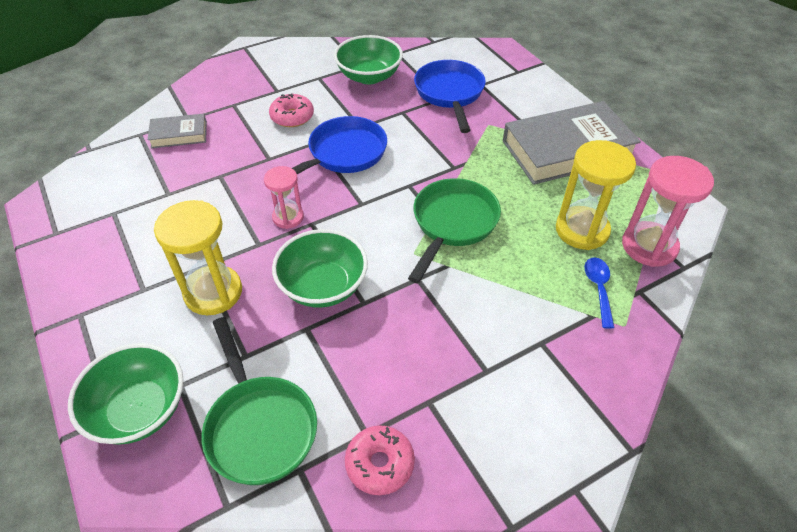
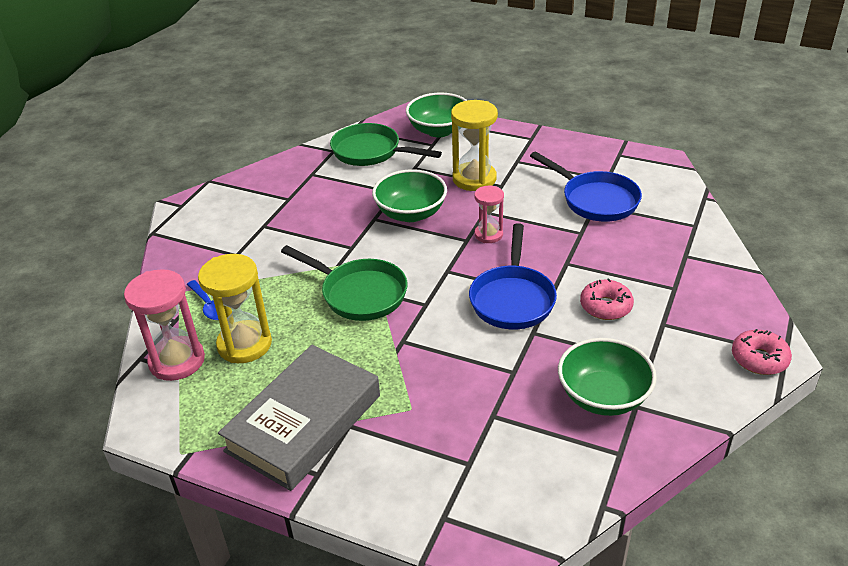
camera: 145 degrees right, 10 degrees down
grey book [148,114,207,149] -> none
pink donut [345,425,415,495] -> pink donut moved to [732,329,792,375]
green pan [408,178,501,283] -> green pan turned 45 degrees counterclockwise [281,245,407,321]
blue pan [414,60,486,133] -> blue pan moved to [530,151,642,222]

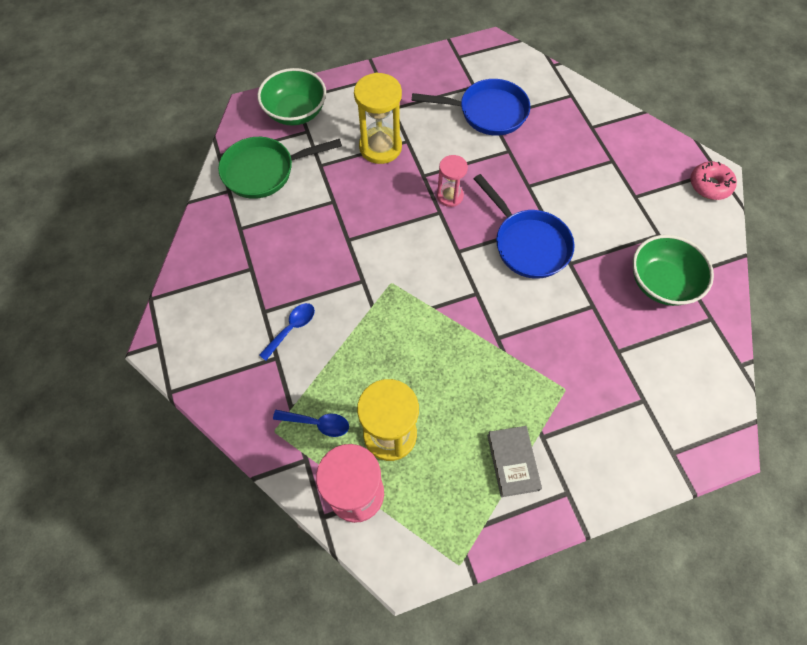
camera: 45 degrees left, 25 degrees up
grey book [218,345,380,491] -> grey book [487,426,542,497], size x0.49
green pan [281,245,407,321] -> none
green bowl [372,169,447,222] -> none
pink donut [580,279,634,320] -> none
none -> blue spoon [259,303,315,361]

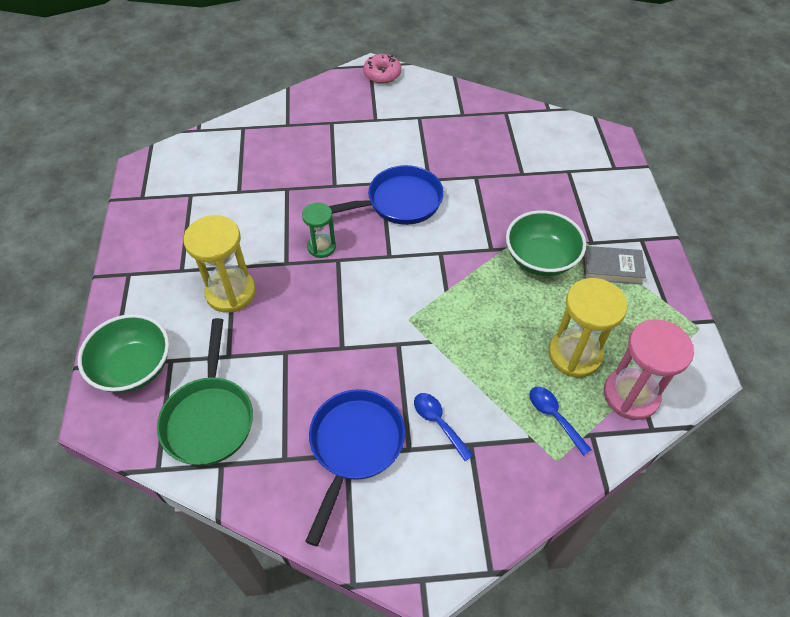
camera: 75 degrees left, 10 degrees down
blue spoon [273,410,349,437] -> blue spoon turned 60 degrees counterclockwise [529,387,592,456]
blue pan [412,79,530,136] -> blue pan moved to [305,389,405,546]
pink hourglass [437,155,468,207] -> green hourglass [302,203,336,258]
green bowl [633,235,714,306] -> green bowl moved to [506,210,586,276]

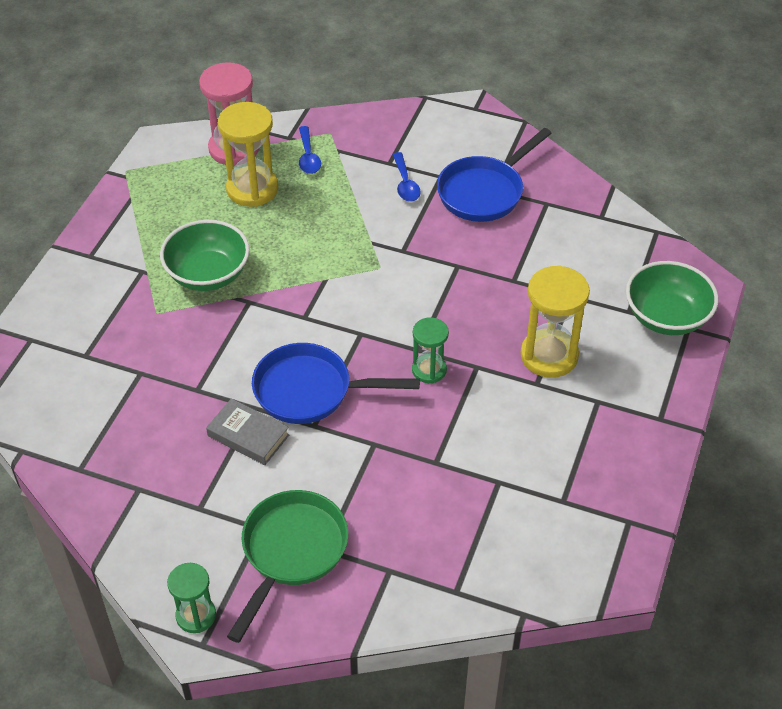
camera: 155 degrees left, 5 degrees down
green pan [157,318,253,466] -> green pan moved to [227,490,348,643]
pink donut [363,54,401,84] -> green hourglass [167,563,216,633]
grey book [583,246,646,285] -> grey book moved to [206,398,289,465]

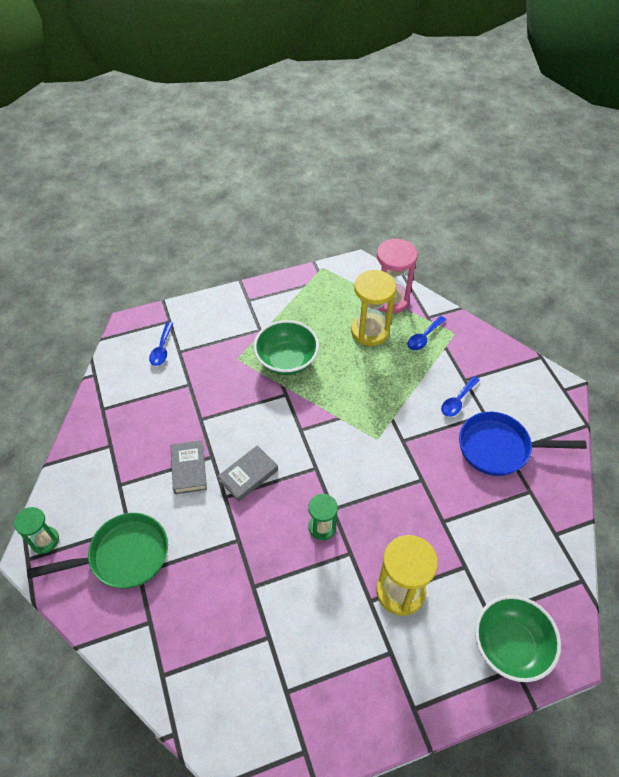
camera: 50 degrees right, 5 degrees up
blue pan [252,343,420,424] -> grey book [218,445,278,502]
none -> blue spoon [149,322,173,366]

